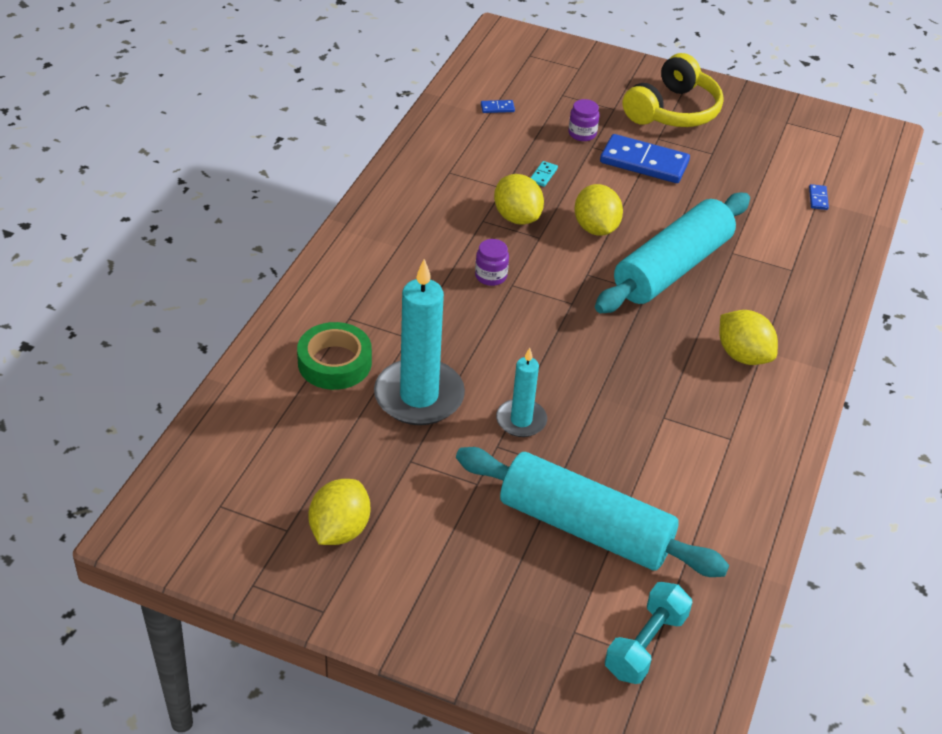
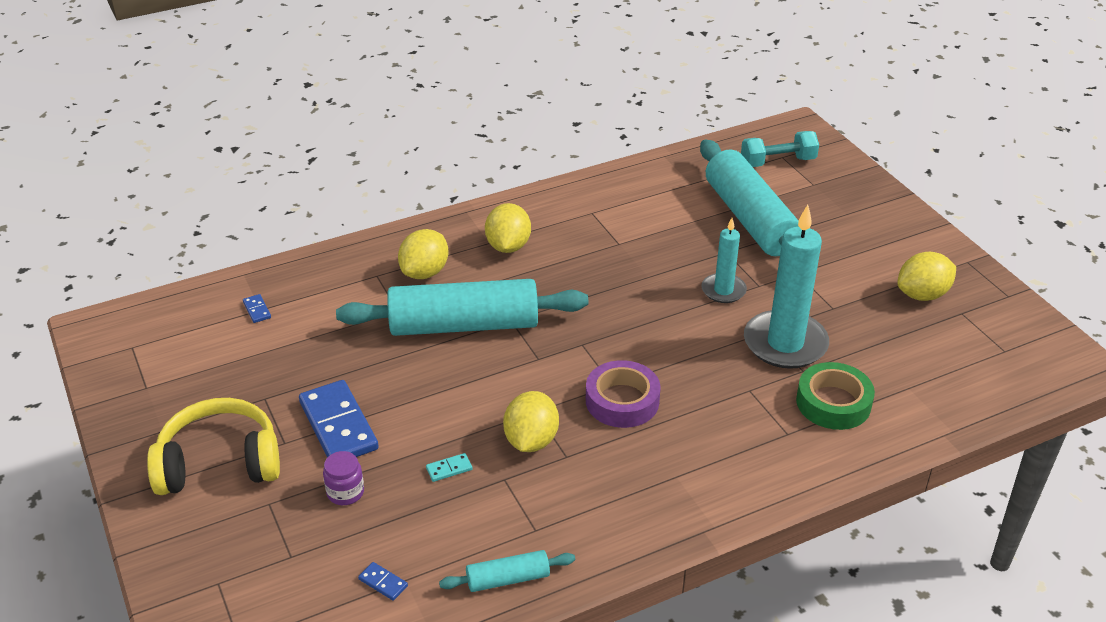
camera: 135 degrees left, 5 degrees down
purple jar [475,239,509,286] -> purple tape [586,360,661,428]
yellow lemon [574,184,623,236] -> yellow lemon moved to [398,229,449,279]
blue domino [809,184,829,210] -> blue domino turned 75 degrees counterclockwise [243,294,271,323]
none -> turquoise rolling pin [439,550,575,592]

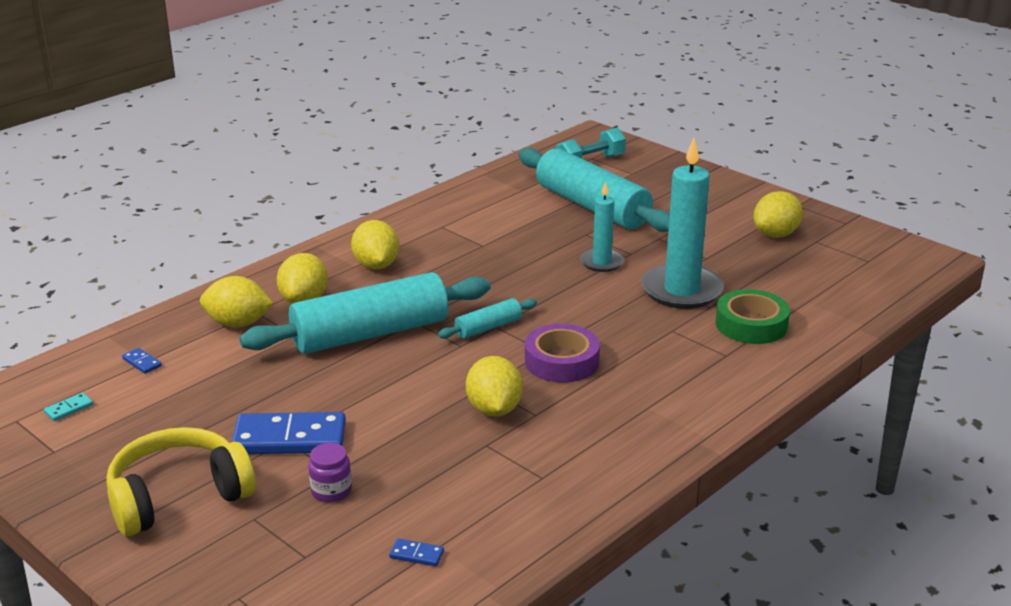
camera: 20 degrees left, 10 degrees down
blue domino [299,380,379,458] -> blue domino turned 45 degrees counterclockwise [232,412,346,454]
turquoise domino [426,453,473,482] -> turquoise domino moved to [44,393,93,421]
turquoise rolling pin [439,550,575,592] -> turquoise rolling pin moved to [438,298,537,339]
none -> yellow lemon [200,276,274,328]

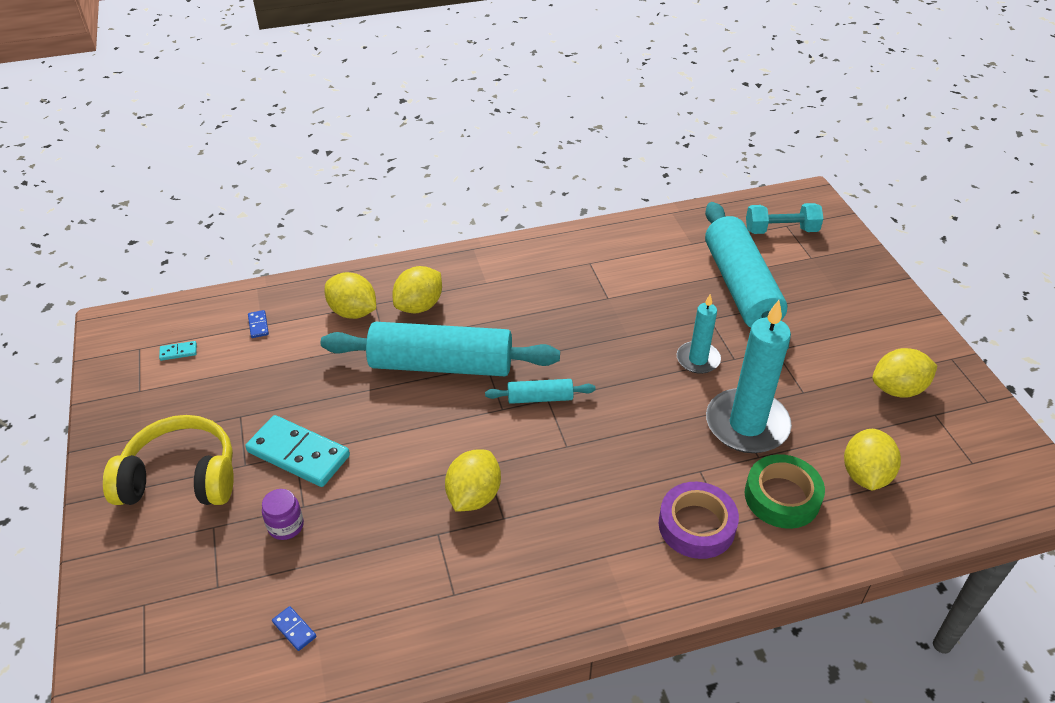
camera: 30 degrees right, 15 degrees up
blue domino [232,412,346,454] -> turquoise domino [245,415,350,487]
yellow lemon [351,220,399,269] -> yellow lemon moved to [844,429,901,491]
purple tape [525,324,600,383] -> purple tape moved to [659,482,739,559]

